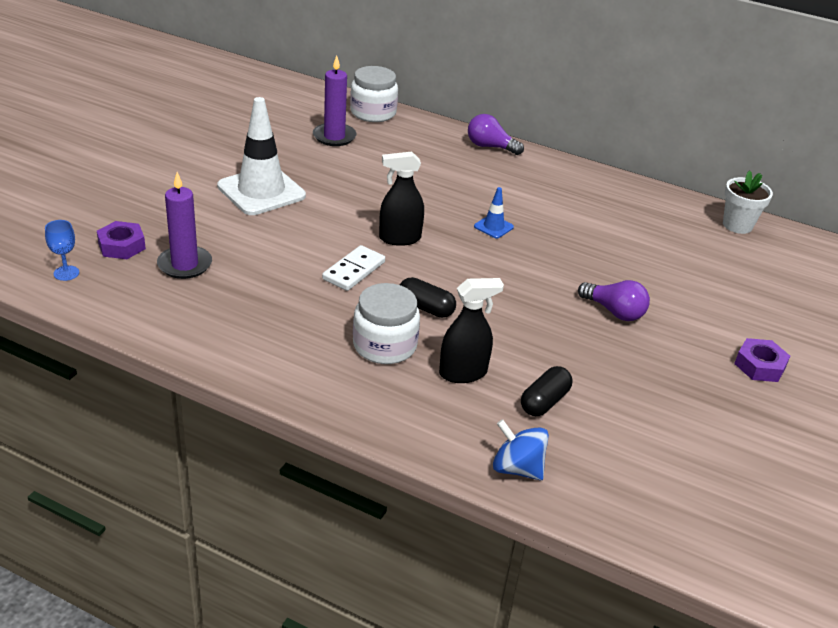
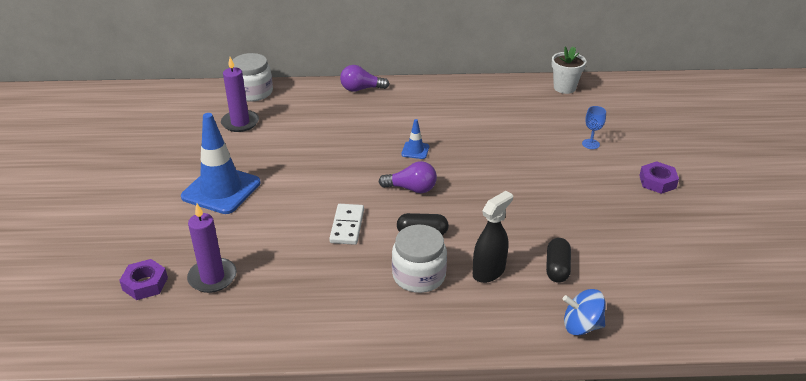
camera: 25 degrees left, 0 degrees up
blue goblet [45,220,79,281] -> blue goblet moved to [582,106,606,149]
white traffic cone [217,97,306,215] -> blue traffic cone [181,113,261,214]
black spray bottle [379,151,424,246] -> none
purple light bulb [578,280,650,321] -> purple light bulb moved to [379,161,437,193]

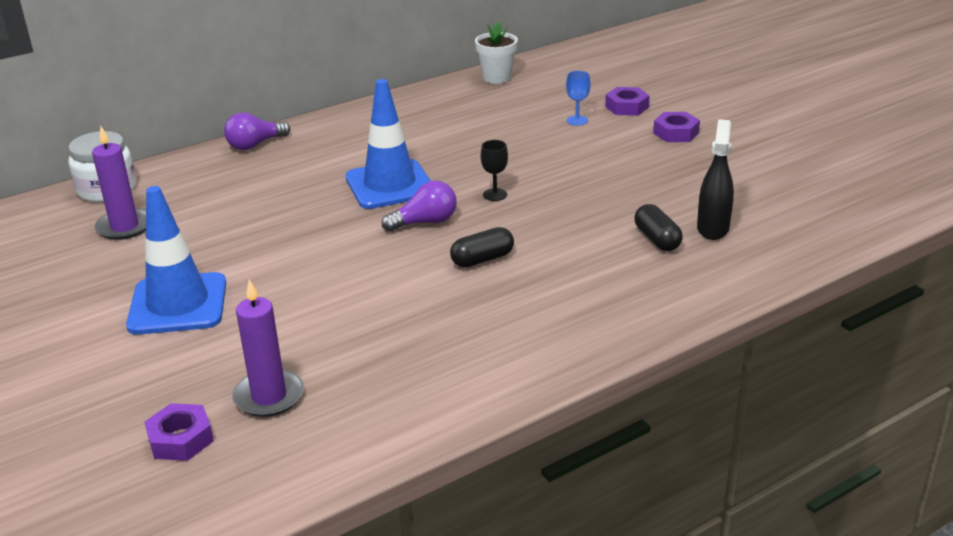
camera: 30 degrees left, 5 degrees down
white domino [329,204,364,245] -> none
white jar [392,225,447,293] -> none
blue traffic cone [401,119,429,159] -> blue traffic cone [345,79,431,209], size x2.27
black spray bottle [473,191,513,283] -> black spray bottle moved to [697,119,734,240]
blue spinning top [563,289,606,335] -> none
none -> black goblet [481,140,508,201]
none -> purple nut [605,87,650,116]

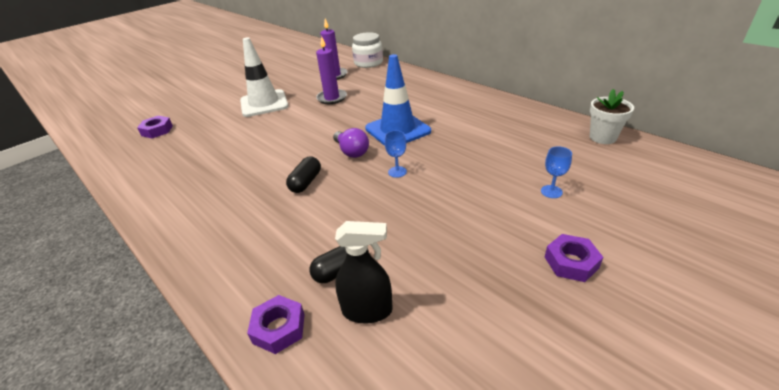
camera: 80 degrees right, 5 degrees up
blue traffic cone [126,186,226,335] -> white traffic cone [240,37,288,117]
purple light bulb [224,112,290,150] -> none
purple candle [232,279,304,417] -> purple candle moved to [316,36,347,104]
black capsule [450,227,514,268] -> black capsule turned 60 degrees clockwise [286,156,321,193]
black goblet [481,140,508,201] -> blue goblet [385,130,407,178]
purple nut [605,87,650,116] -> purple nut moved to [247,295,305,354]

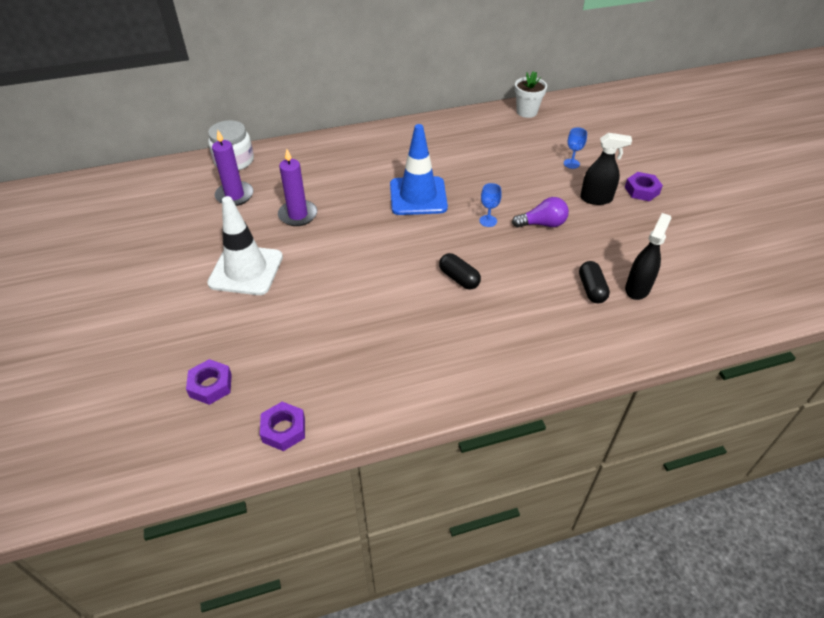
camera: 65 degrees left, 10 degrees up
purple nut [247,295,305,354] -> purple nut moved to [260,402,305,451]
purple light bulb [333,128,369,158] -> purple light bulb moved to [512,197,569,228]
none -> black spray bottle [580,133,632,205]

